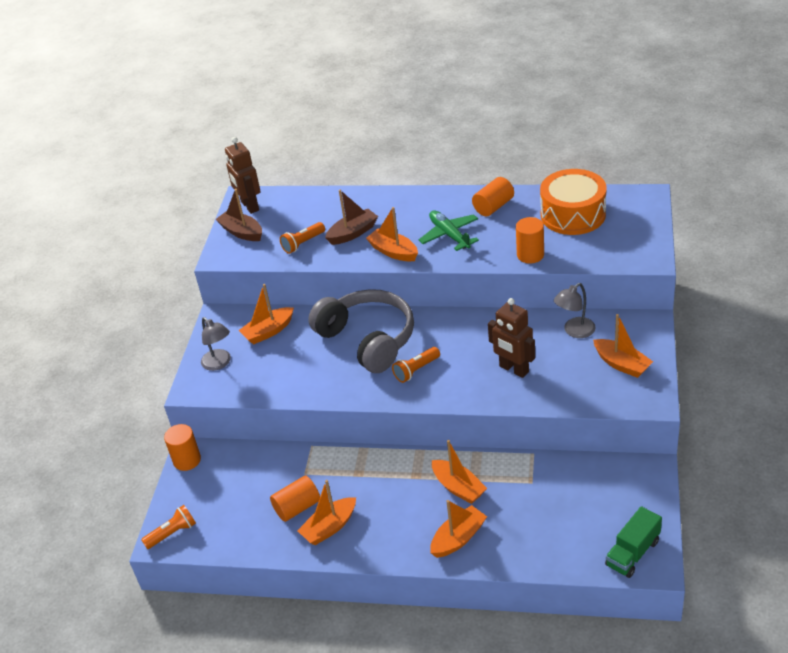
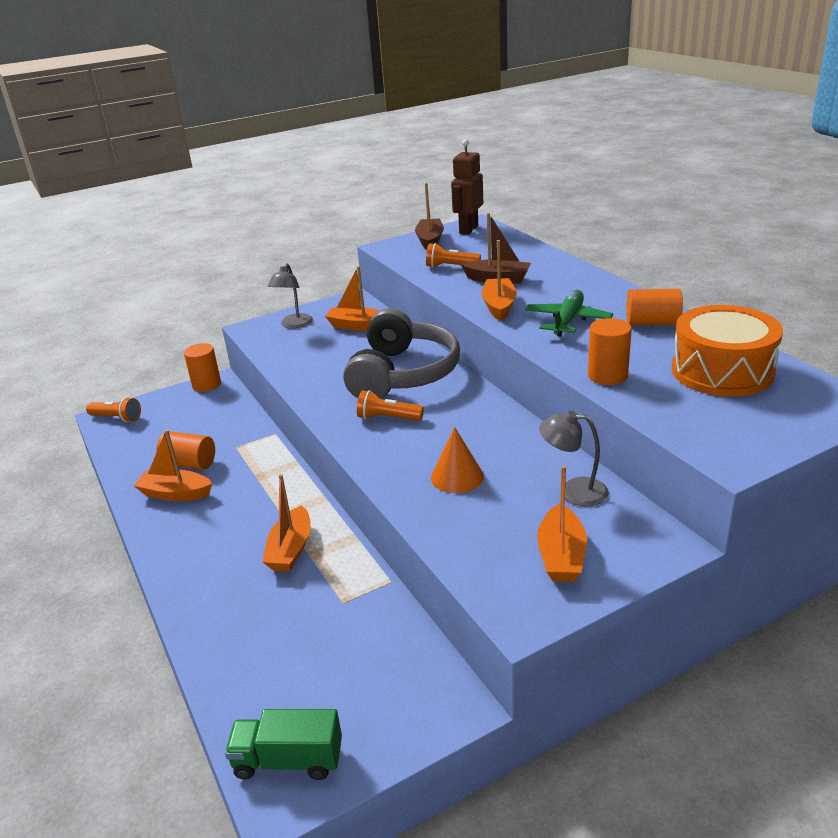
camera: 50 degrees right, 10 degrees down
orange boat [430,500,487,558] -> none
brown robot [488,298,535,378] -> orange cone [431,427,484,493]

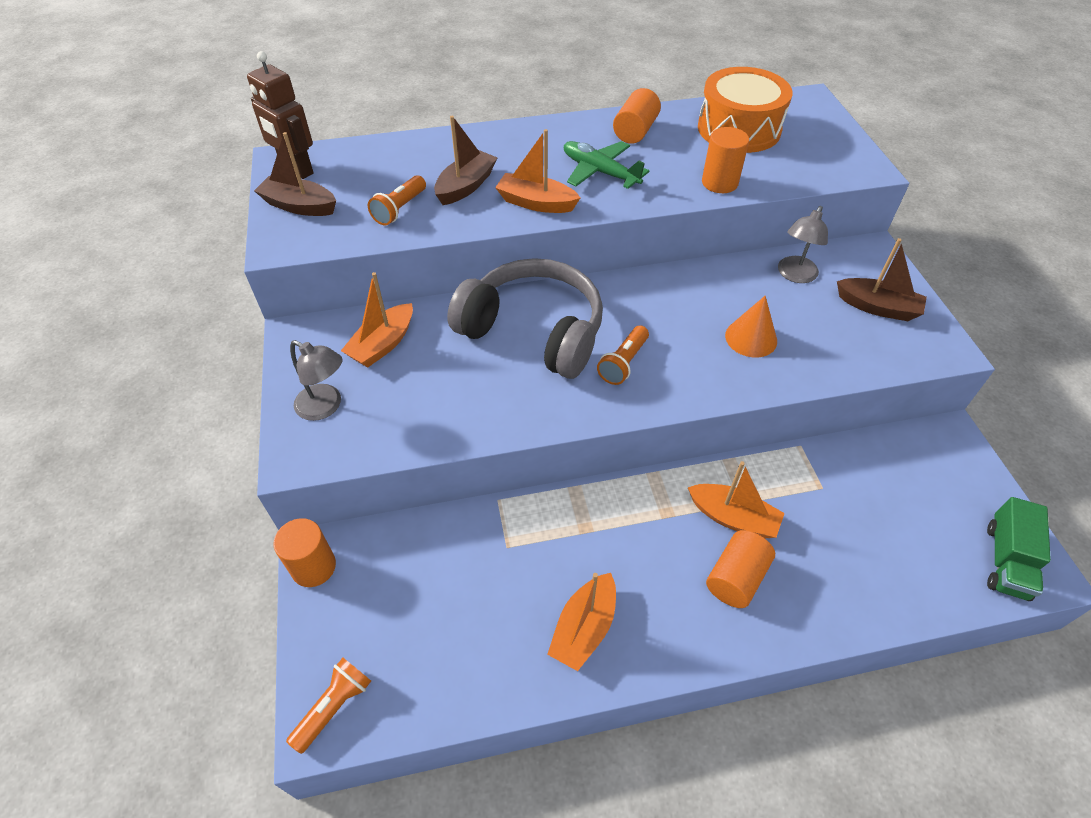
camera: 75 degrees left, 20 degrees up
orange cylinder [156,431,215,470] -> orange cylinder moved to [706,530,775,608]
orange boat [537,466,587,582] -> brown boat [837,238,927,321]

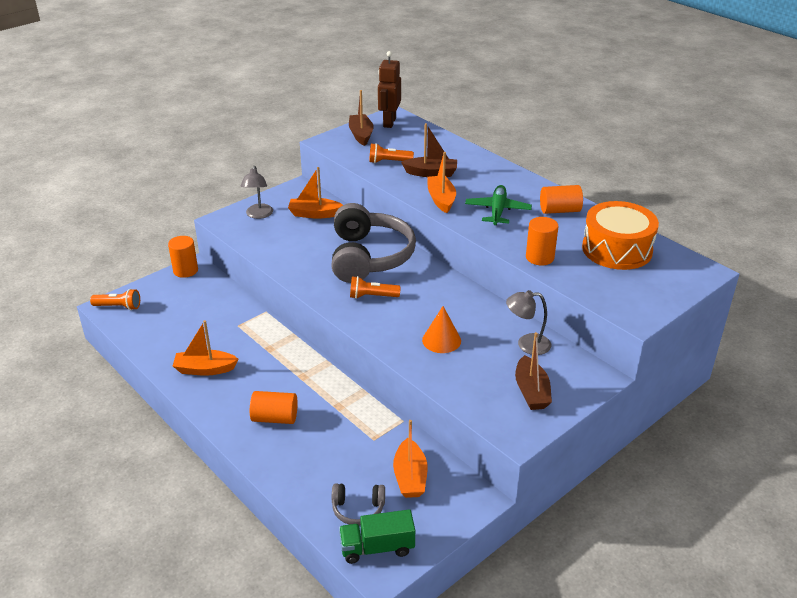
camera: 60 degrees right, 15 degrees down
orange boat [688,461,785,538] -> orange boat moved to [393,420,428,498]
none -> grey headphones [332,483,385,526]

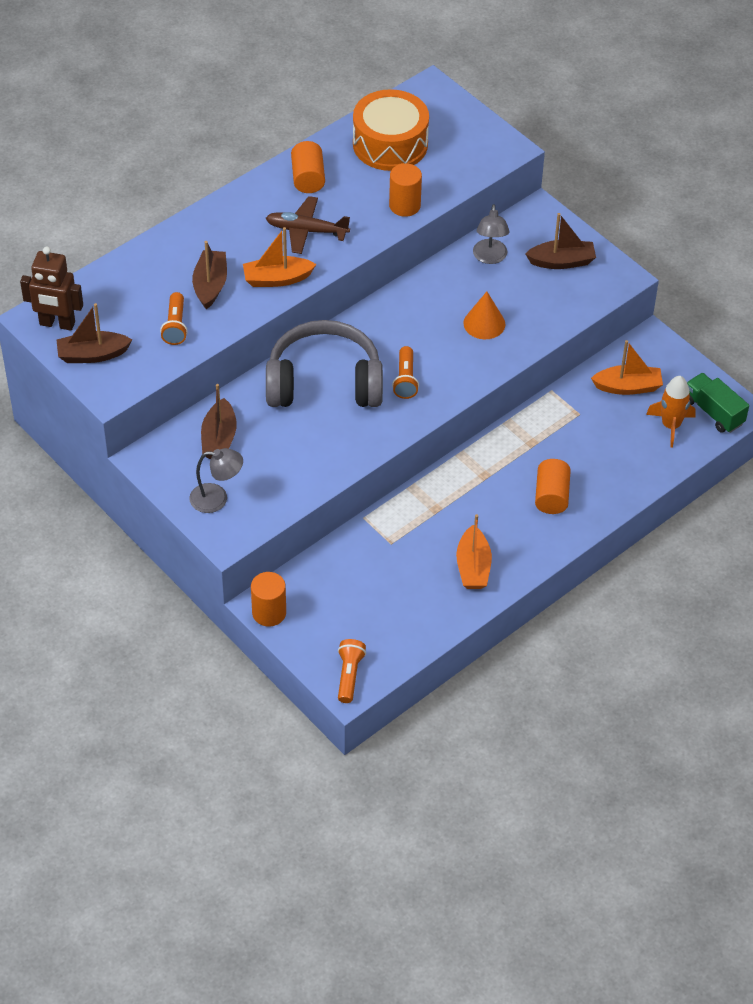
camera: 90 degrees left, 15 degrees up
orange boat [288,167,343,219] -> brown boat [201,384,237,459]
grey headphones [332,483,385,526] -> orange rocket [646,376,696,448]
green truck [339,509,415,564] -> green truck turned 150 degrees clockwise [687,373,749,433]
green plane [465,185,532,225] -> brown plane [266,196,350,254]

